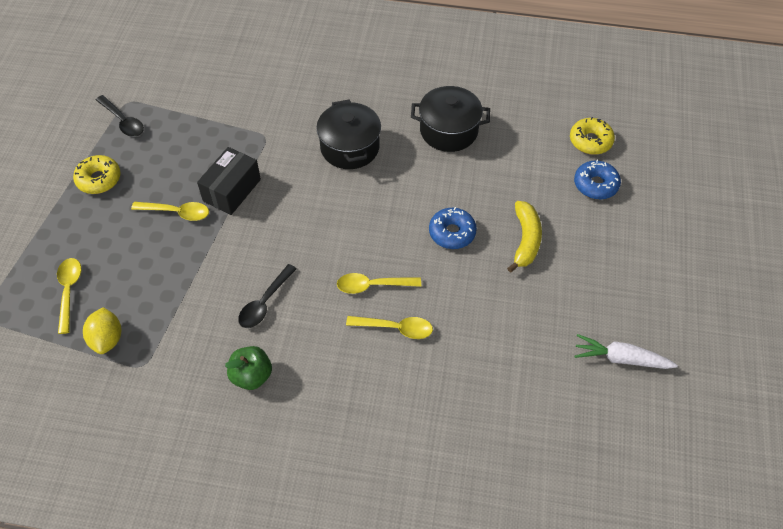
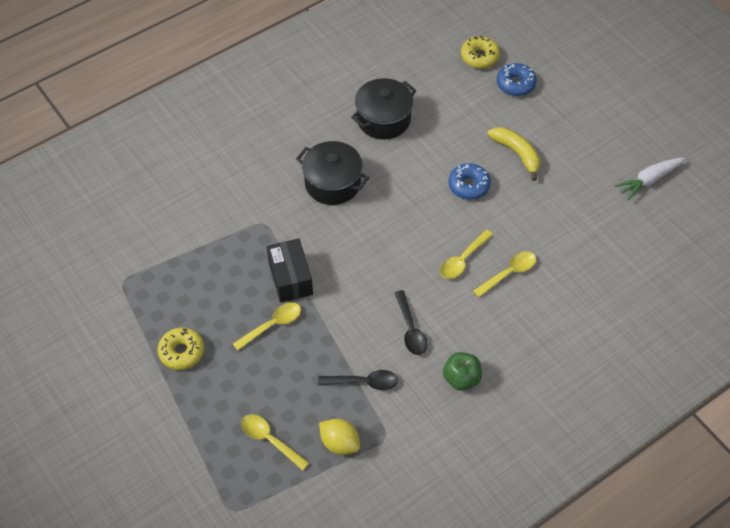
camera: 45 degrees left, 0 degrees up
black spoon [96,95,144,137] -> black spoon moved to [318,370,398,390]

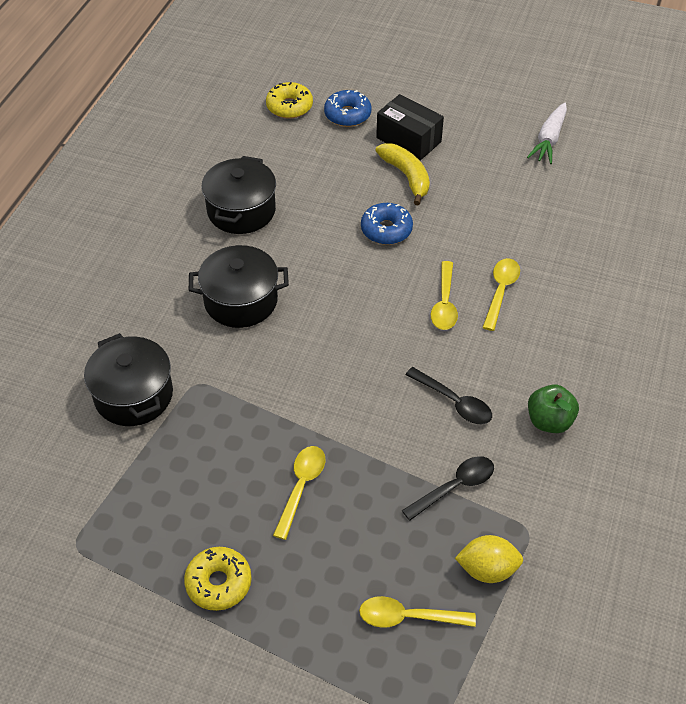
camera: 35 degrees left, 5 degrees down
black box [267,238,313,303] -> black box moved to [376,94,444,161]
yellow banana [487,127,540,181] -> yellow banana turned 45 degrees clockwise [375,143,430,205]
none -> black pot [84,333,173,426]

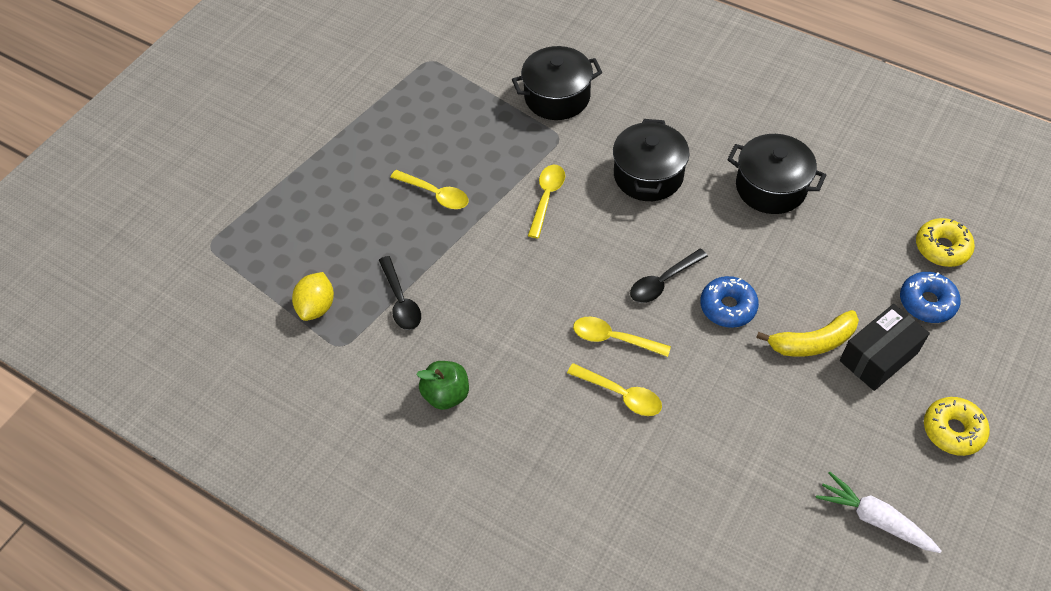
camera: 105 degrees right, 5 degrees up
yellow donut [184,547,252,611] -> yellow donut moved to [924,397,990,456]
yellow spoon [359,596,476,628] -> yellow spoon moved to [528,165,565,238]
black spoon [405,367,492,424] -> black spoon moved to [630,249,708,303]

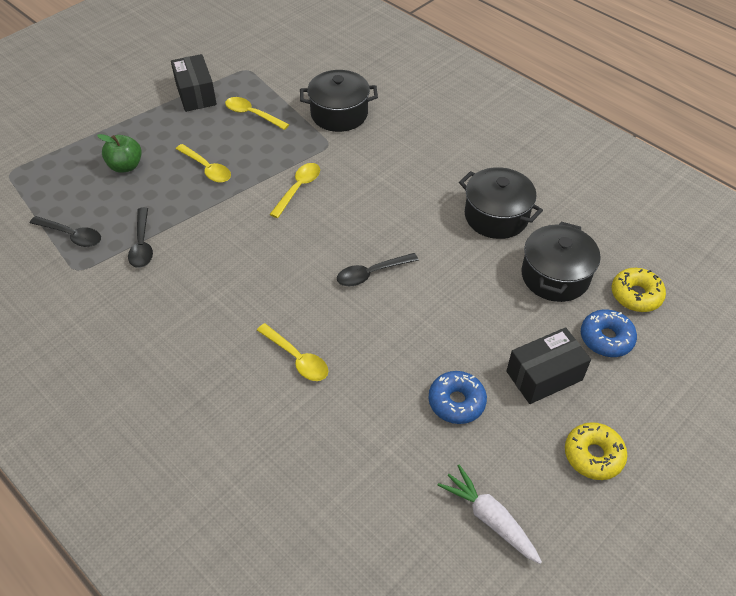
camera: 10 degrees right, 5 degrees down
yellow lemon [292,272,334,321] -> black spoon [30,216,101,247]
green apple [416,361,469,410] -> green apple moved to [97,134,142,173]
yellow spoon [573,317,671,357] -> yellow spoon moved to [225,97,289,130]
black pot [613,119,689,201] -> black pot moved to [521,222,600,302]
blue donut [700,276,759,328] -> blue donut moved to [429,371,487,424]
yellow banana [756,310,859,357] -> none
none -> black box [171,54,217,112]

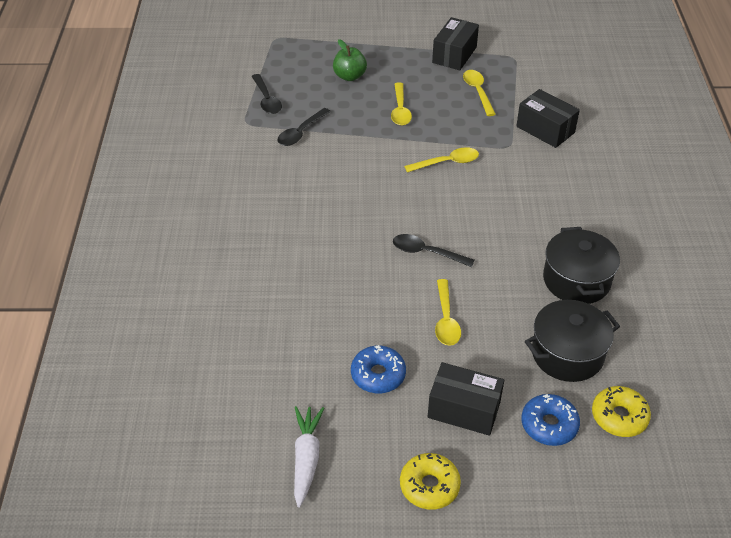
camera: 45 degrees right, 5 degrees down
yellow spoon [257,323,328,381] -> yellow spoon moved to [435,279,461,346]
black pot [300,70,378,132] -> black box [516,89,580,148]

